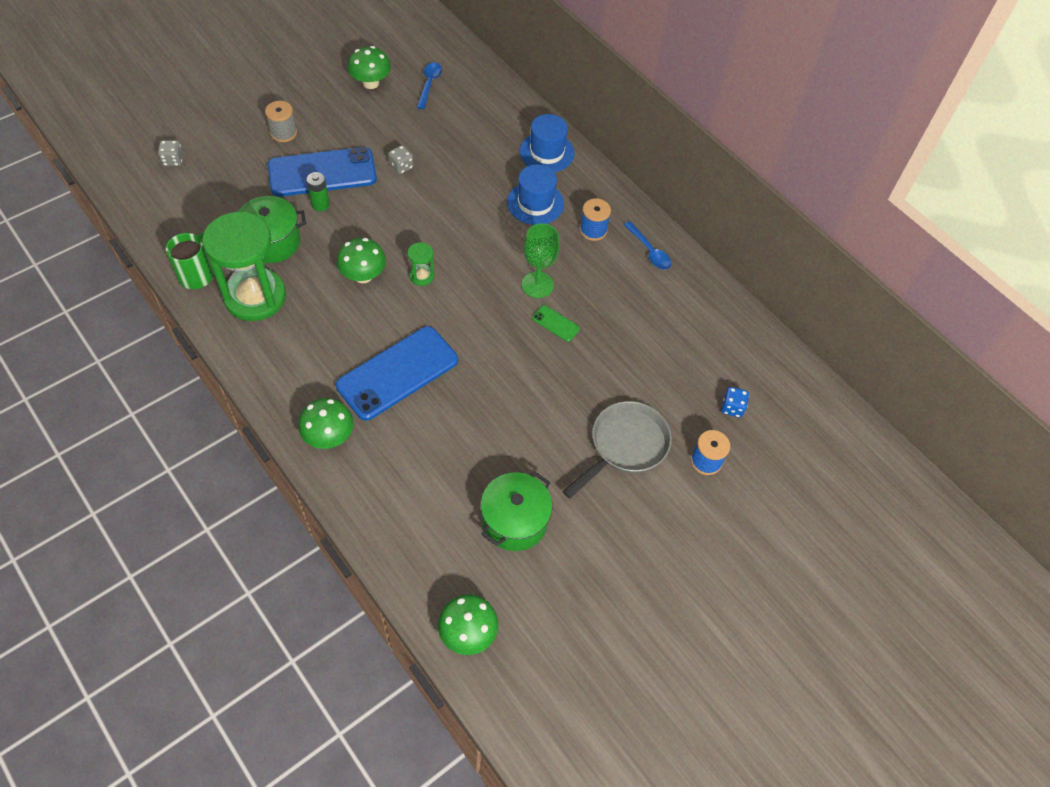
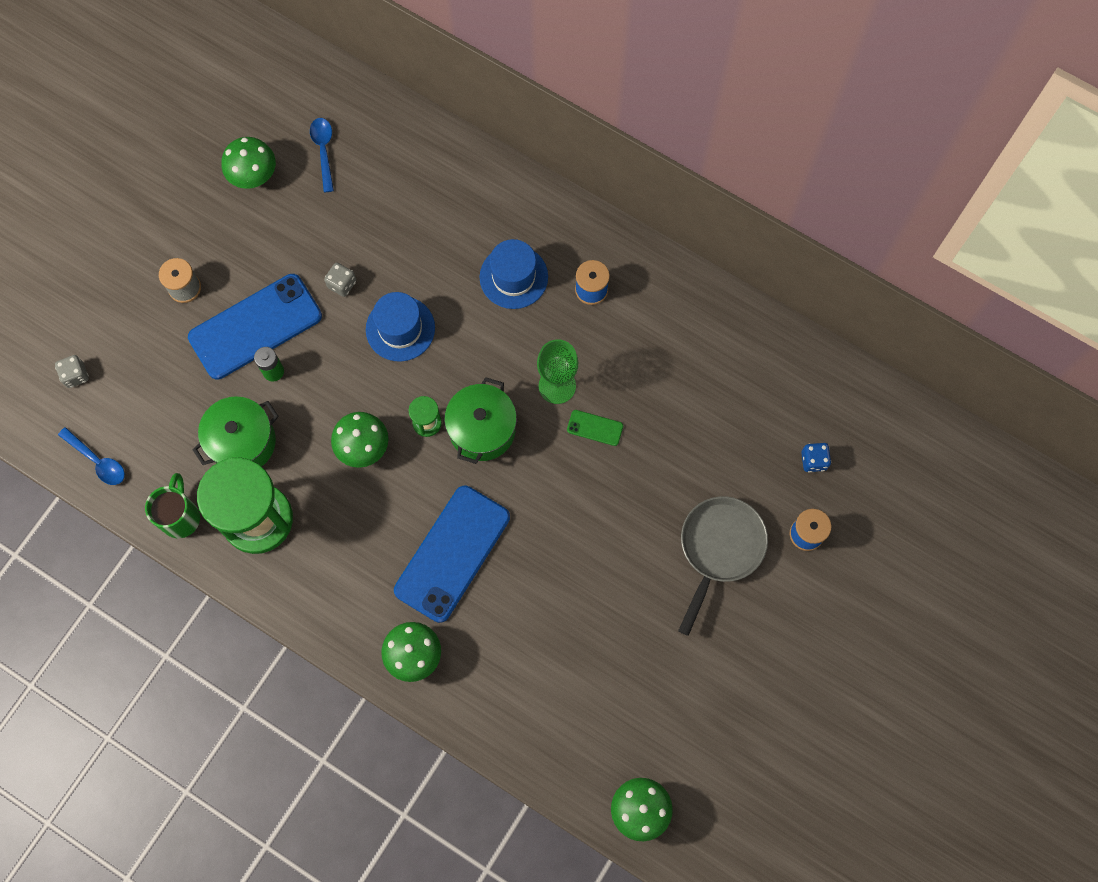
camera: 15 degrees left, 15 degrees up
green pot [481,472,552,551] -> green pot moved to [444,377,517,464]
blue hat [520,114,575,172] -> blue hat moved to [366,292,435,362]
blue spoon [624,221,671,270] -> blue spoon moved to [58,427,125,485]

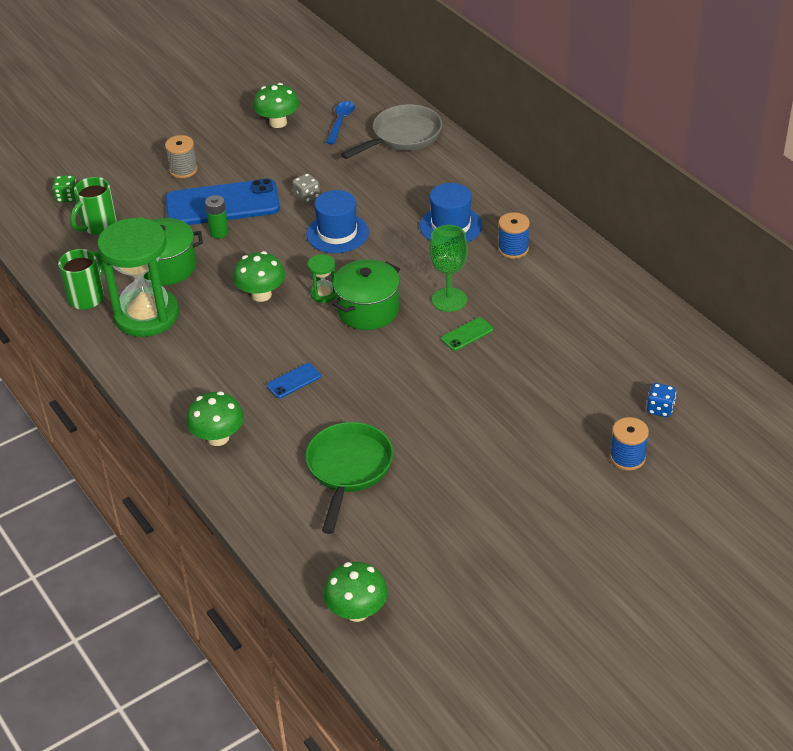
camera: 25 degrees right, 30 degrees down
grey dice [55,355,89,388] -> green dice [52,175,77,202]
blue spoon [58,427,125,485] -> none
blue phone [394,486,510,623] -> blue phone [267,363,321,398], size x0.41
green phone [567,410,623,446] -> green phone turned 75 degrees counterclockwise [441,317,493,351]
grey pan [678,496,768,636] -> grey pan moved to [341,104,442,159]
none -> green mug [70,177,117,235]
none -> green pan [305,422,393,534]

